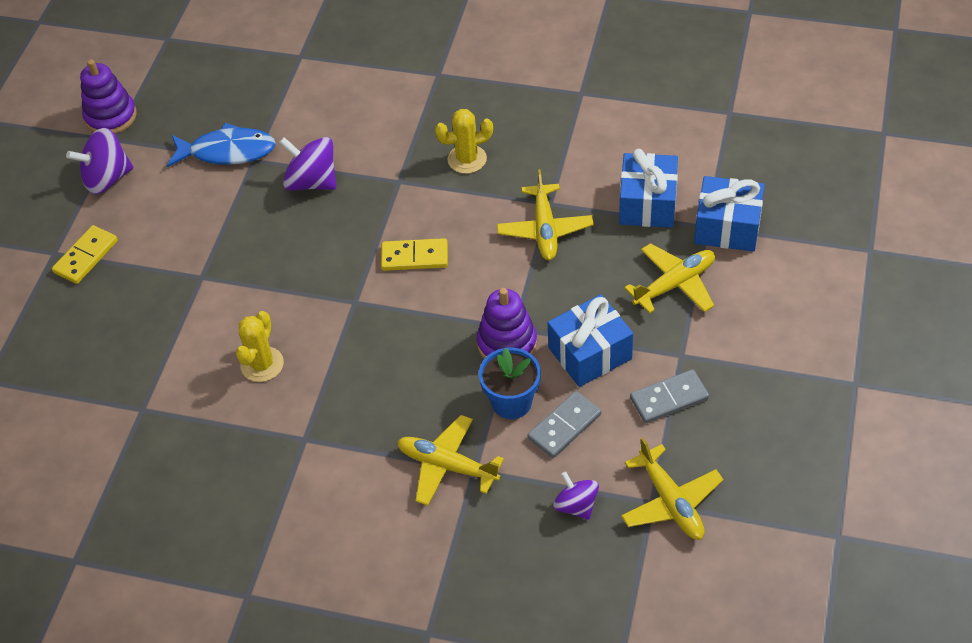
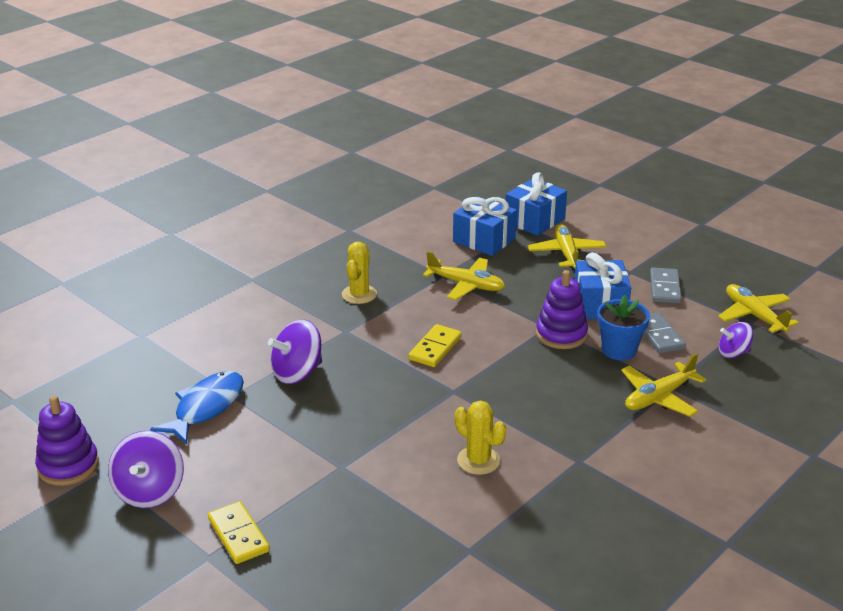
camera: 65 degrees left, 20 degrees down
yellow plane [621,437,724,540] -> yellow plane turned 120 degrees counterclockwise [718,284,799,334]

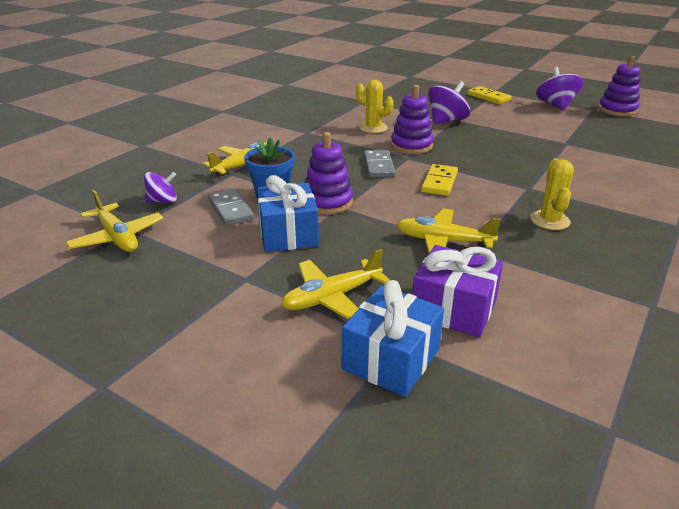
camera: 170 degrees right, 0 degrees up
blue fish [150,371,244,445] -> none
purple spinning top [268,320,322,384] -> purple spinning top moved to [428,81,470,124]
blue gift [453,196,517,256] -> purple gift [412,245,503,337]
yellow plane [528,224,606,271] -> yellow plane turned 75 degrees clockwise [281,249,390,320]
grey domino [650,268,682,304] -> grey domino moved to [364,150,395,178]
none -> purple stacking toy [391,85,434,154]

